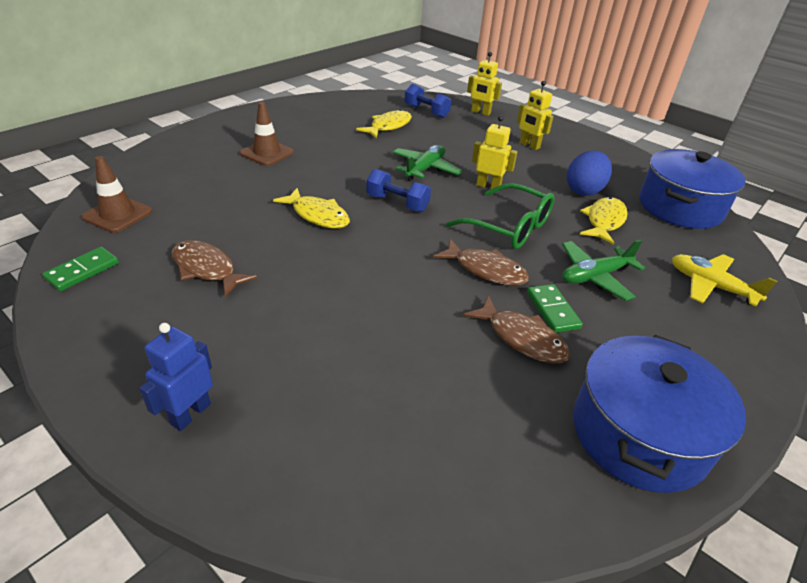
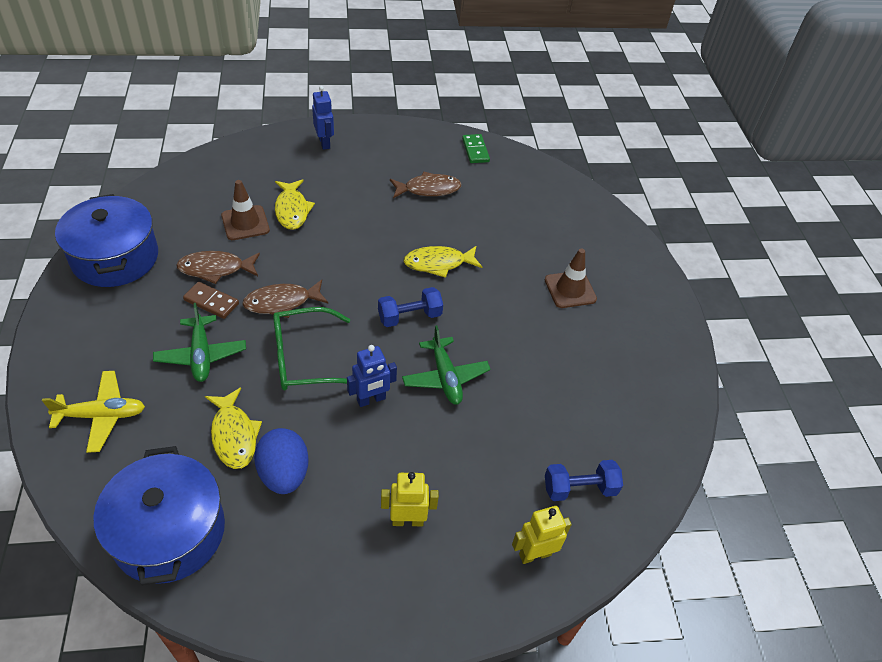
camera: 130 degrees right, 10 degrees up
brown traffic cone [82,156,152,233] -> brown traffic cone moved to [221,180,270,240]
yellow fish [356,110,412,138] -> yellow fish moved to [275,179,315,230]
yellow robot [472,116,517,189] -> blue robot [347,345,397,407]
green domino [527,284,583,333] -> brown domino [183,282,239,319]
green plane [562,239,645,301] -> green plane turned 150 degrees clockwise [153,303,246,382]

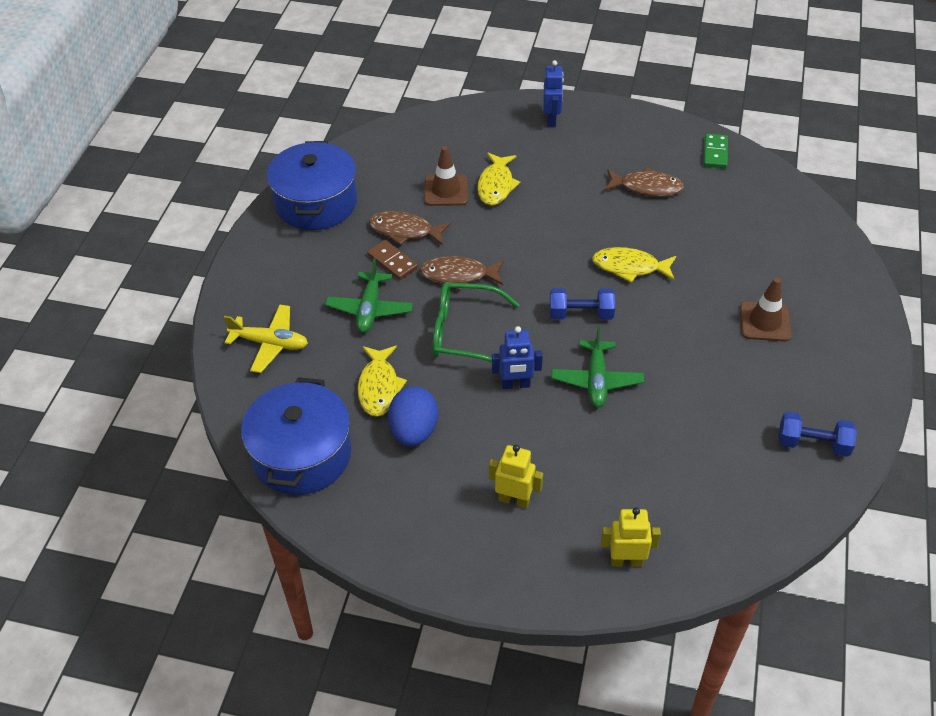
camera: 25 degrees right, 0 degrees up
blue dumbbell [545,460,623,501] -> blue dumbbell moved to [779,412,857,457]

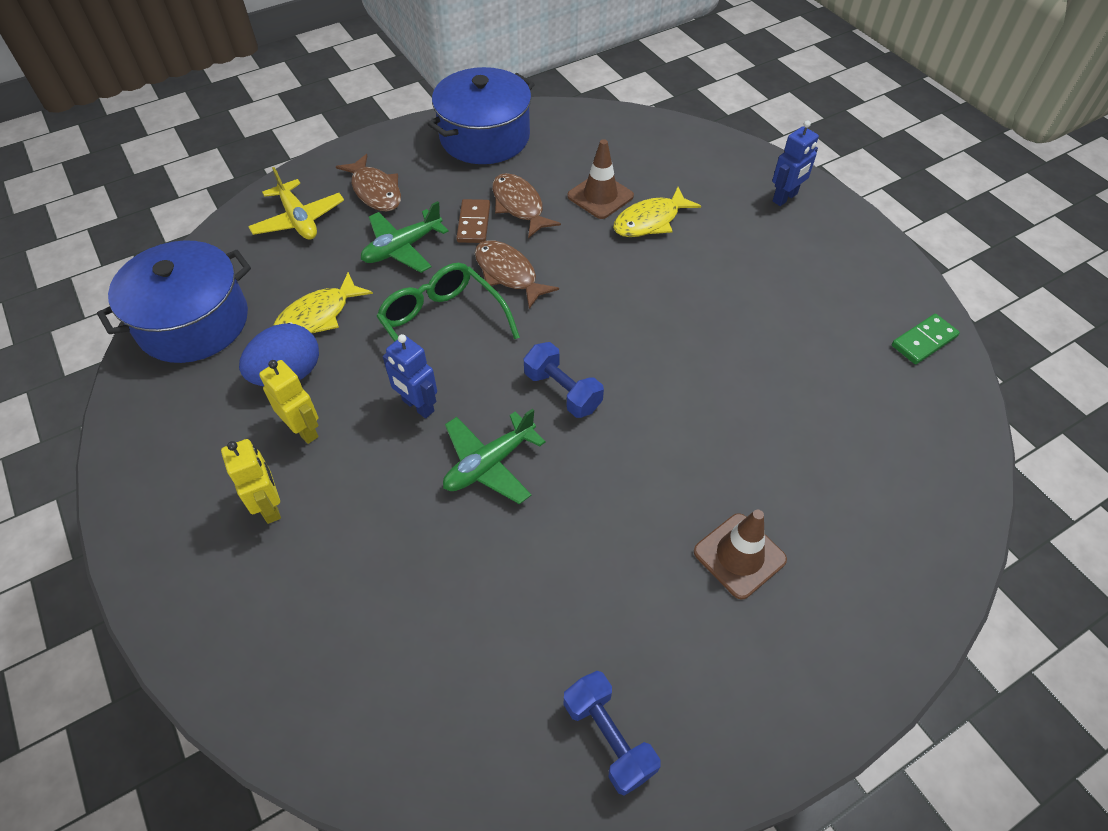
camera: 45 degrees right, 5 degrees up
yellow fish [592,247,676,283] -> none
yellow robot [601,507,661,567] -> yellow robot moved to [259,360,319,444]
brown fish [604,167,684,197] -> brown fish moved to [336,154,401,211]

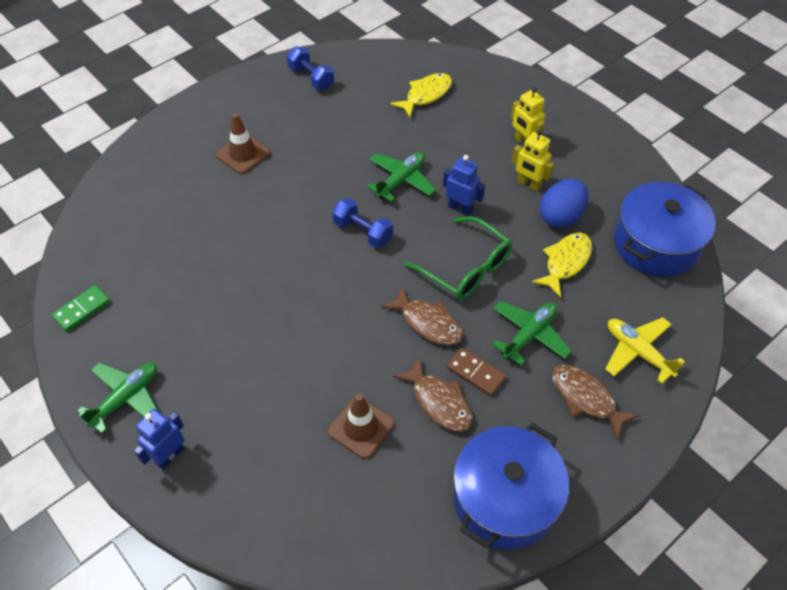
camera: 170 degrees right, 0 degrees up
brown domino [456,199,490,243] -> brown domino turned 45 degrees counterclockwise [447,347,506,396]
yellow fish [613,187,701,237] -> yellow fish moved to [390,73,452,117]
none -> green plane [77,363,158,434]

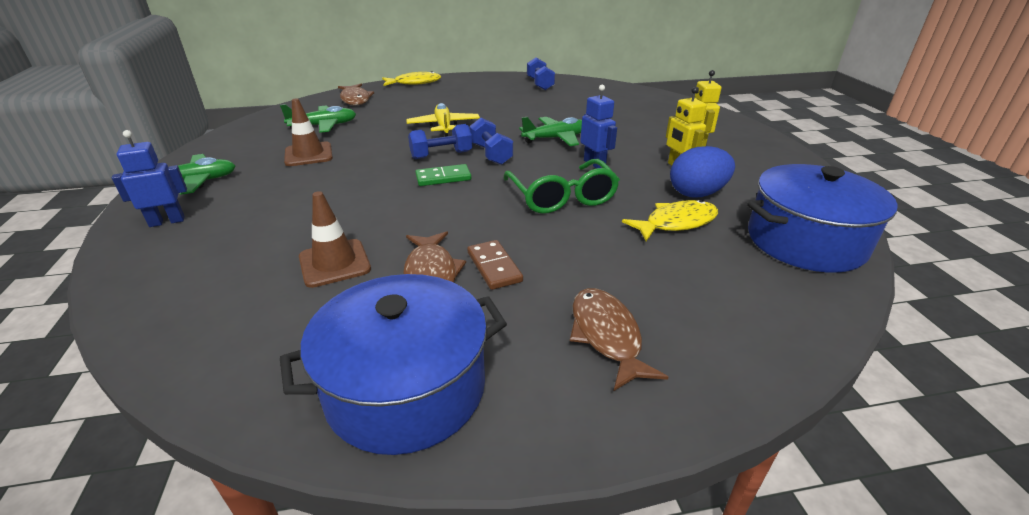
camera: 30 degrees right, 20 degrees down
green domino [52,285,110,332] -> green domino moved to [415,164,471,186]
brown traffic cone [216,113,270,174] -> brown traffic cone moved to [284,98,333,166]
brown fish [381,287,463,345] -> brown fish moved to [338,84,374,105]
yellow fish [390,73,452,117] -> yellow fish moved to [382,71,441,86]
green plane [492,301,572,366] -> green plane moved to [280,104,356,133]
yellow plane [605,317,685,384] -> yellow plane moved to [406,103,480,137]
none -> blue dumbbell [408,124,472,159]

